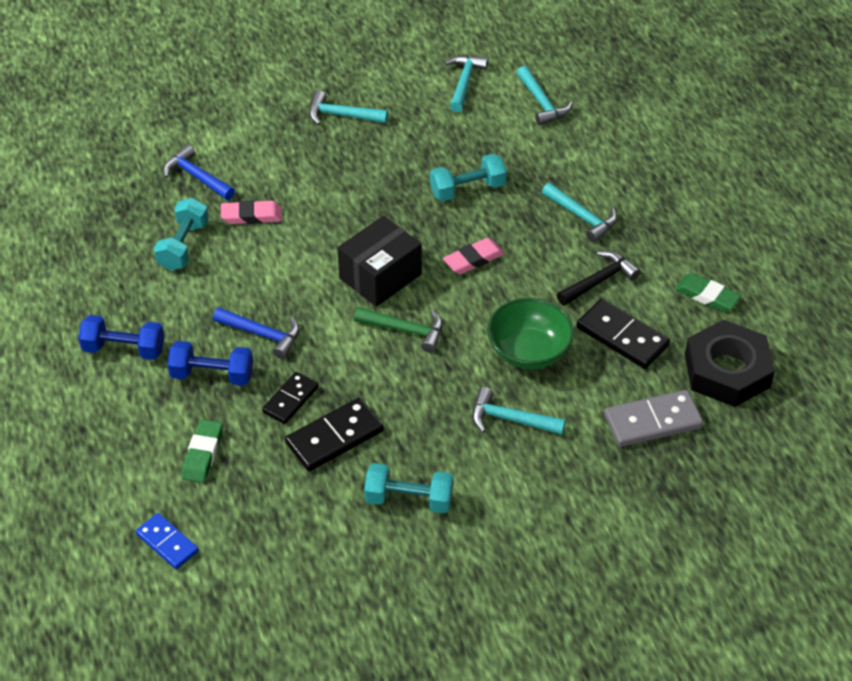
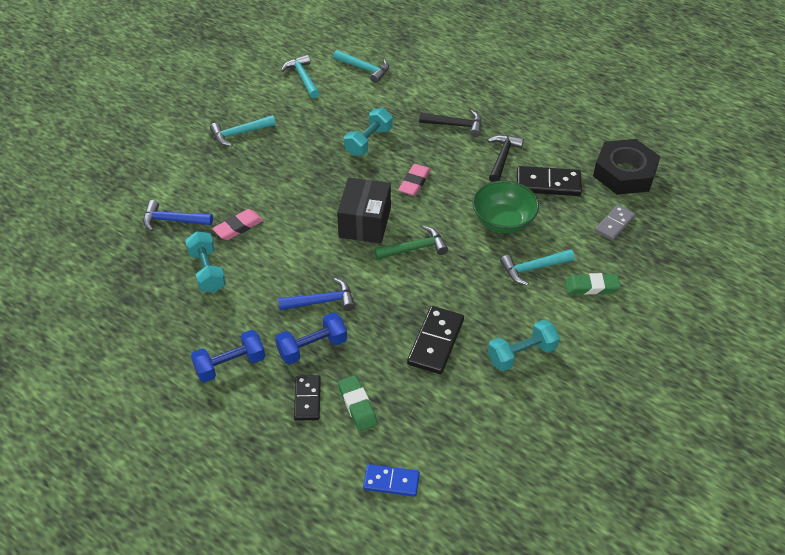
camera: 35 degrees left, 0 degrees up
black domino [262,372,319,424] -> black domino moved to [294,375,321,421]
turquoise hammer [542,183,617,243] -> black hammer [419,110,482,137]
grey domino [604,390,703,447] -> grey domino [595,205,635,241], size x0.65
green eraser [675,273,741,312] -> green eraser moved to [565,273,621,295]

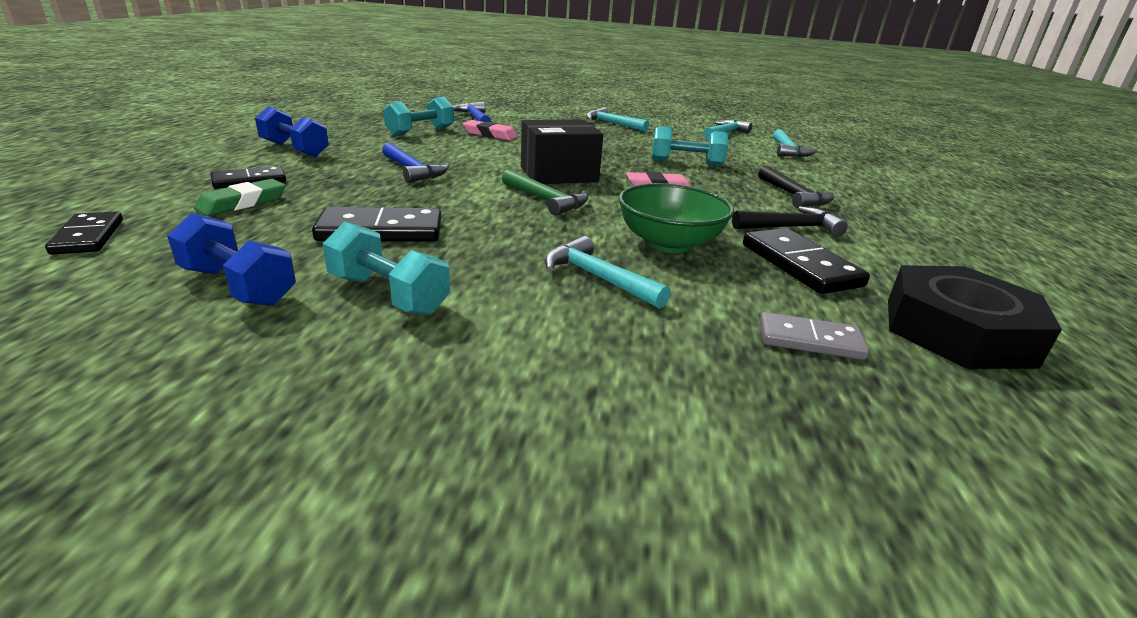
camera: 60 degrees right, 20 degrees down
blue dumbbell [275,312,347,365] -> blue dumbbell moved to [167,213,296,306]
blue domino [363,464,420,497] -> black domino [45,211,123,255]
green eraser [565,273,621,295] -> none

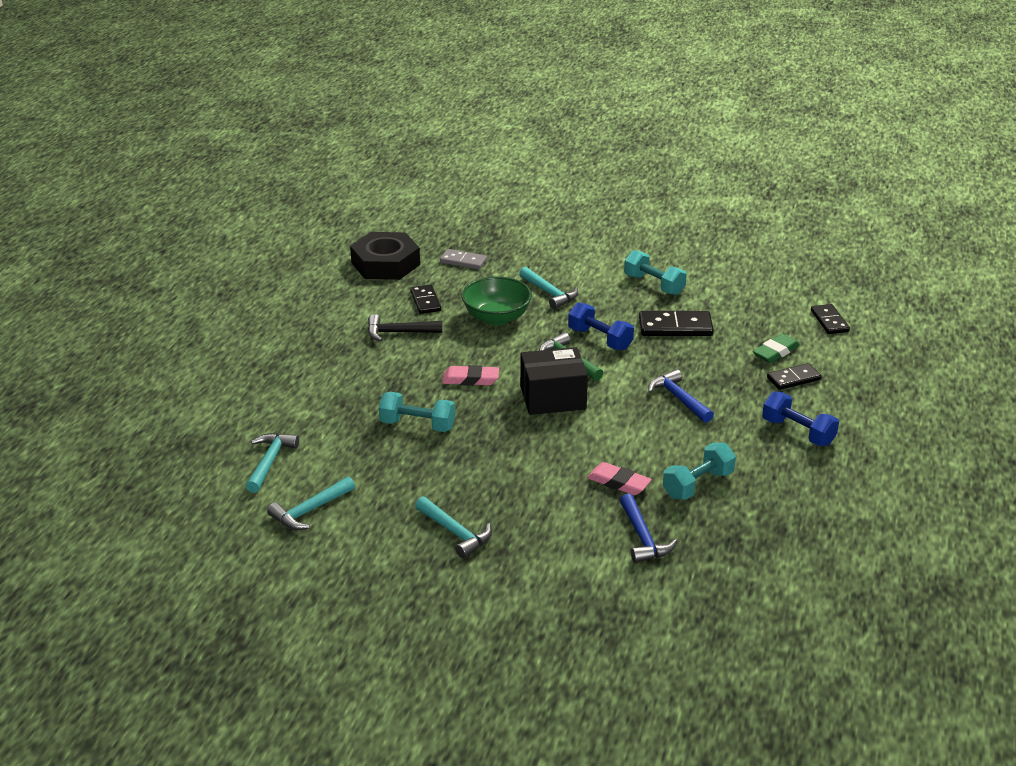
camera: 170 degrees left, 5 degrees up
blue dumbbell [167,213,296,306] -> blue dumbbell moved to [568,302,634,351]
black domino [743,228,870,294] -> black domino [410,284,441,314], size x0.65
black hammer [758,166,834,208] -> none

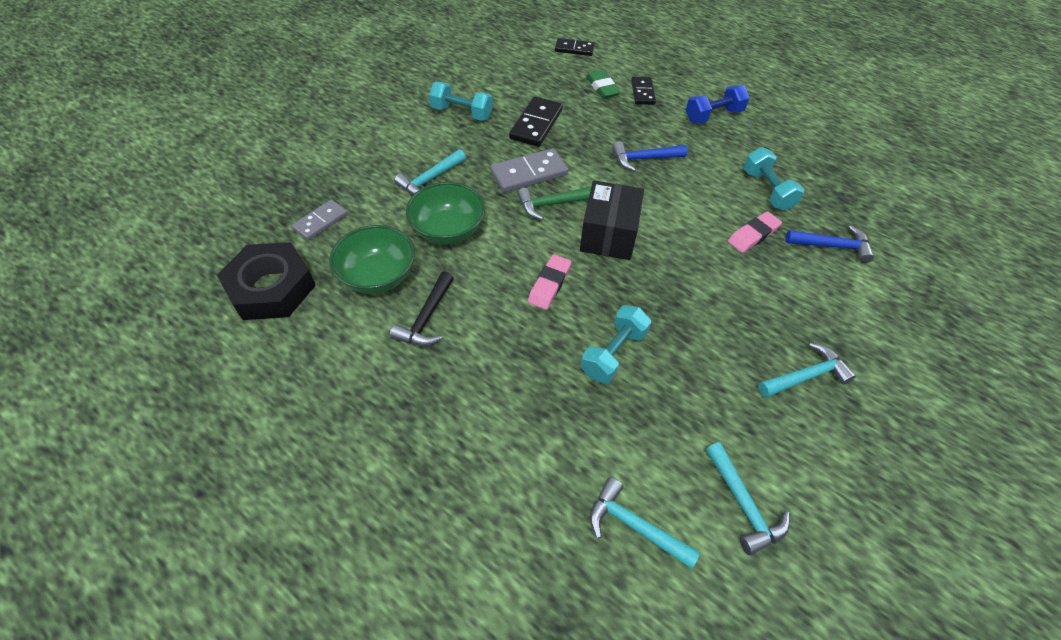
camera: 70 degrees left, 20 degrees up
black domino [410,284,441,314] -> green bowl [329,225,415,294]
turquoise hammer [519,267,578,309] -> turquoise hammer turned 150 degrees clockwise [394,149,466,195]
blue dumbbell [568,302,634,351] -> grey domino [490,148,568,193]
turquoise dumbbell [624,250,687,295] -> turquoise dumbbell turned 45 degrees clockwise [429,82,493,121]

